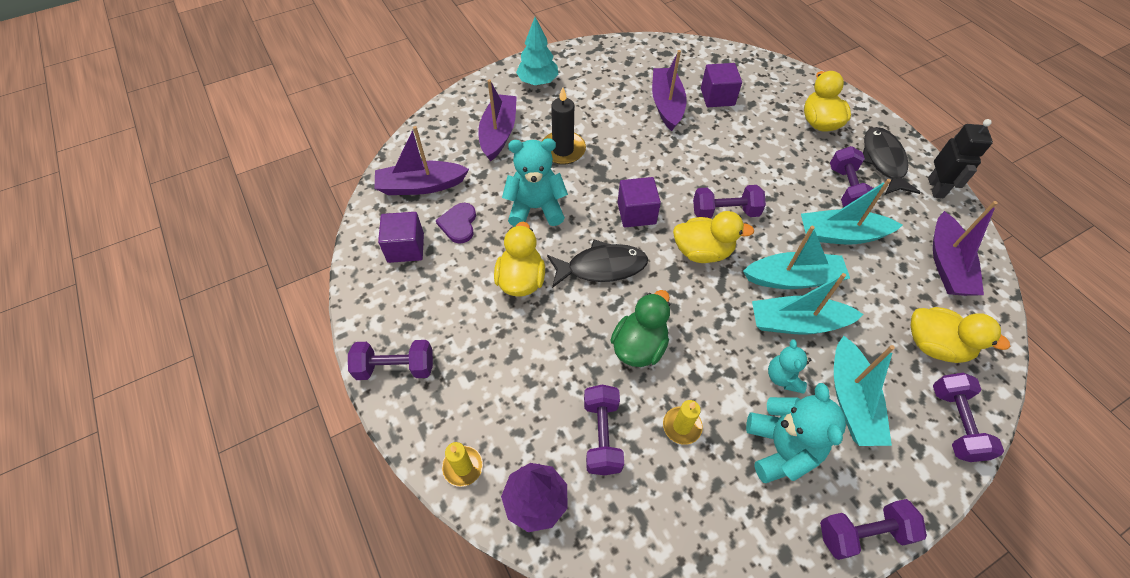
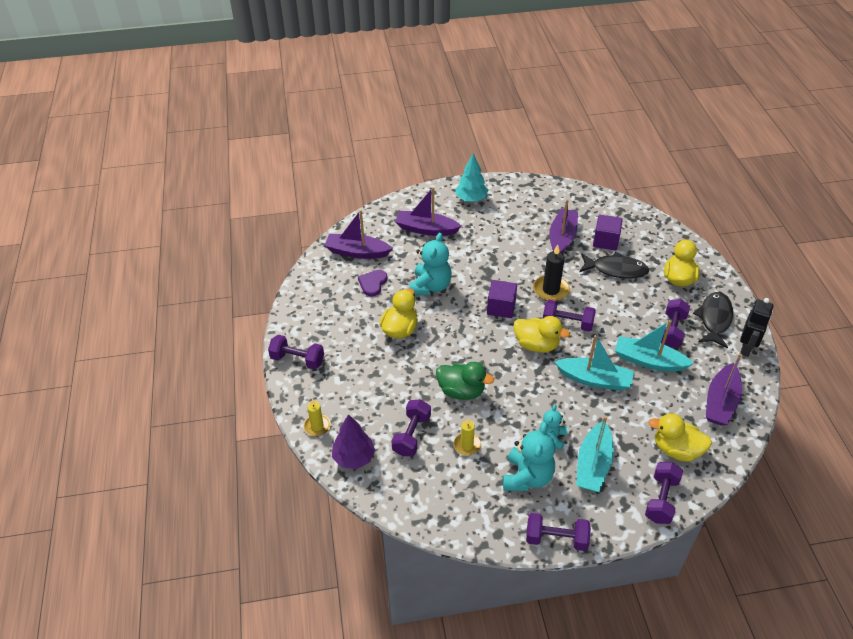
camera: 20 degrees right, 10 degrees down
purple cube [378,212,424,263] -> none
purple boat [478,79,517,161] -> purple boat turned 105 degrees counterclockwise [395,187,461,236]
turquoise teddy bear [502,138,568,227] -> turquoise teddy bear turned 90 degrees clockwise [409,232,452,295]
black candle [542,87,586,165] -> black candle moved to [533,245,570,301]
black fish [547,240,648,288] -> black fish moved to [579,252,649,279]
green duck [610,290,670,367] -> green duck turned 60 degrees clockwise [436,362,494,400]
turquoise boat [752,273,864,335] -> none
yellow duck [911,307,1010,363] -> yellow duck turned 150 degrees clockwise [649,413,712,462]

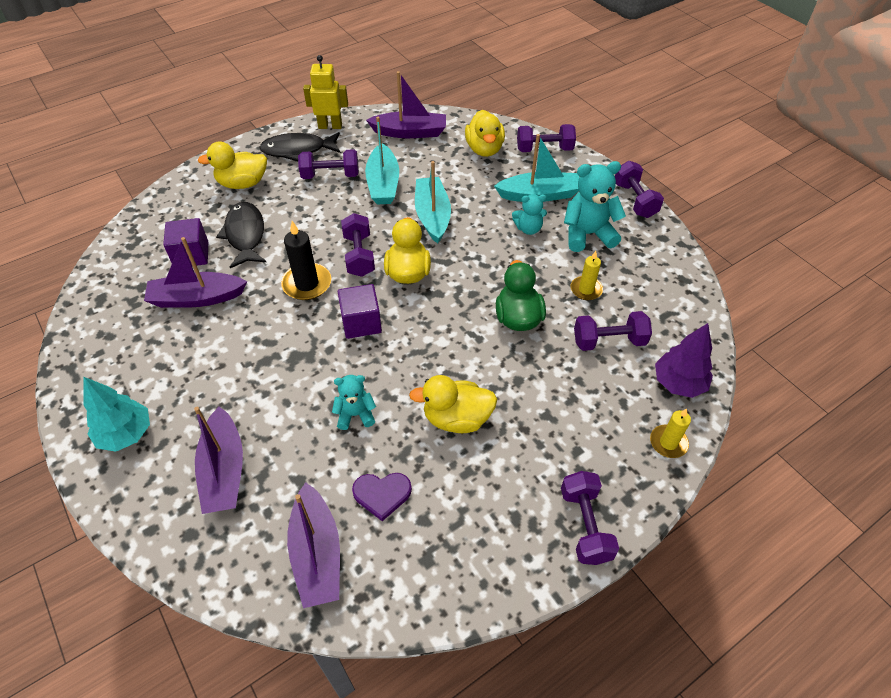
camera: 115 degrees left, 5 degrees up
turquoise teddy bear [409,232,452,295] -> turquoise teddy bear [332,375,376,430], size x0.58
black robot [740,298,774,357] -> yellow robot [303,55,348,129]

